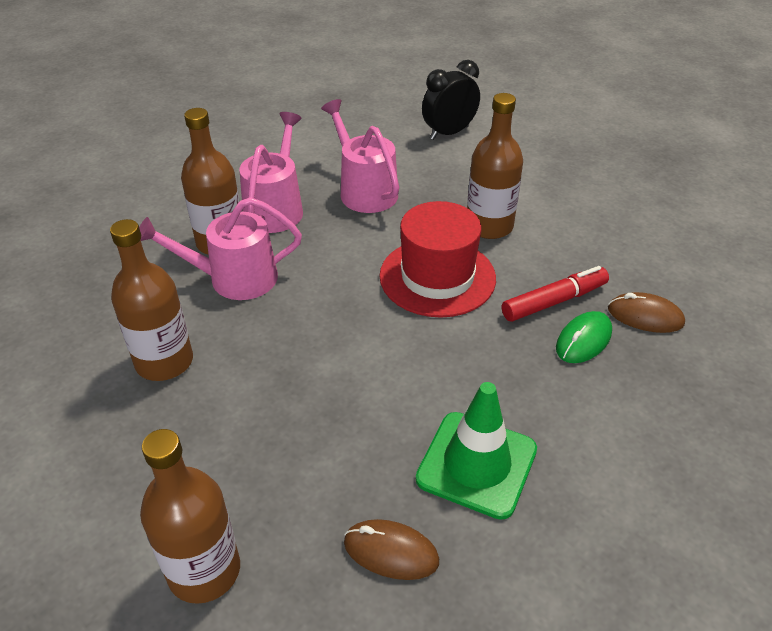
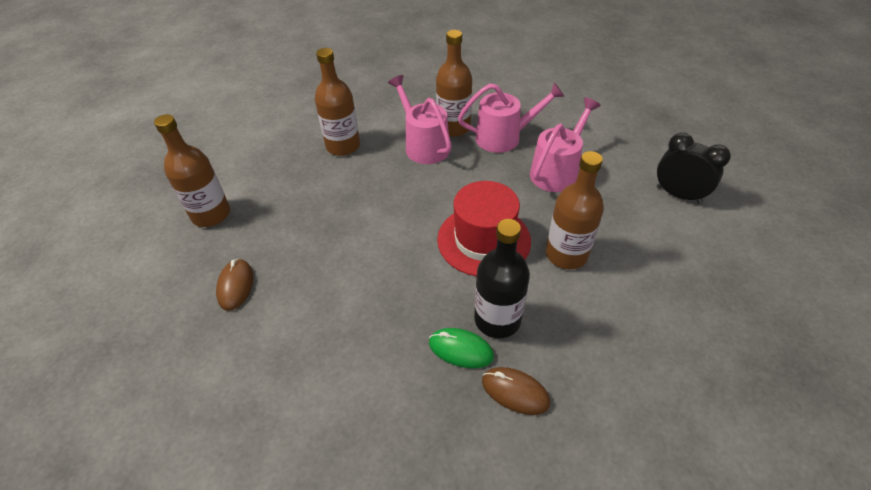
camera: 70 degrees right, 5 degrees up
green traffic cone [416,382,537,520] -> none
red marker [502,266,609,322] -> black bottle [474,219,530,338]
brown mouse [608,292,685,333] -> brown mouse turned 60 degrees counterclockwise [482,367,551,415]

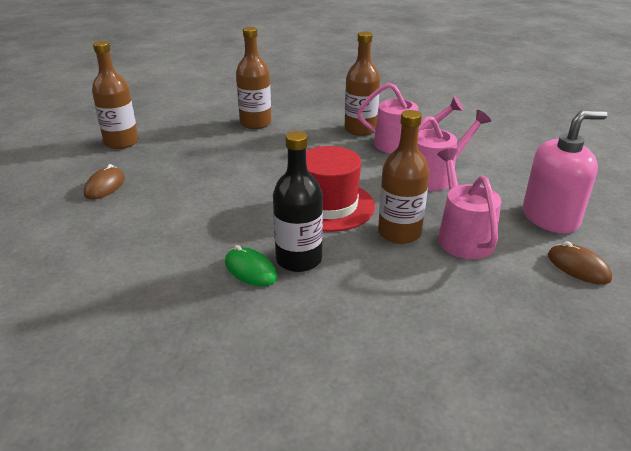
camera: 20 degrees right, 15 degrees down
pink watering can [388,75,452,164] -> pink watering can moved to [437,148,501,259]
brown mouse [482,367,551,415] -> brown mouse moved to [548,241,612,285]
black clock [657,133,731,204] -> pink soap dispenser [523,110,607,233]

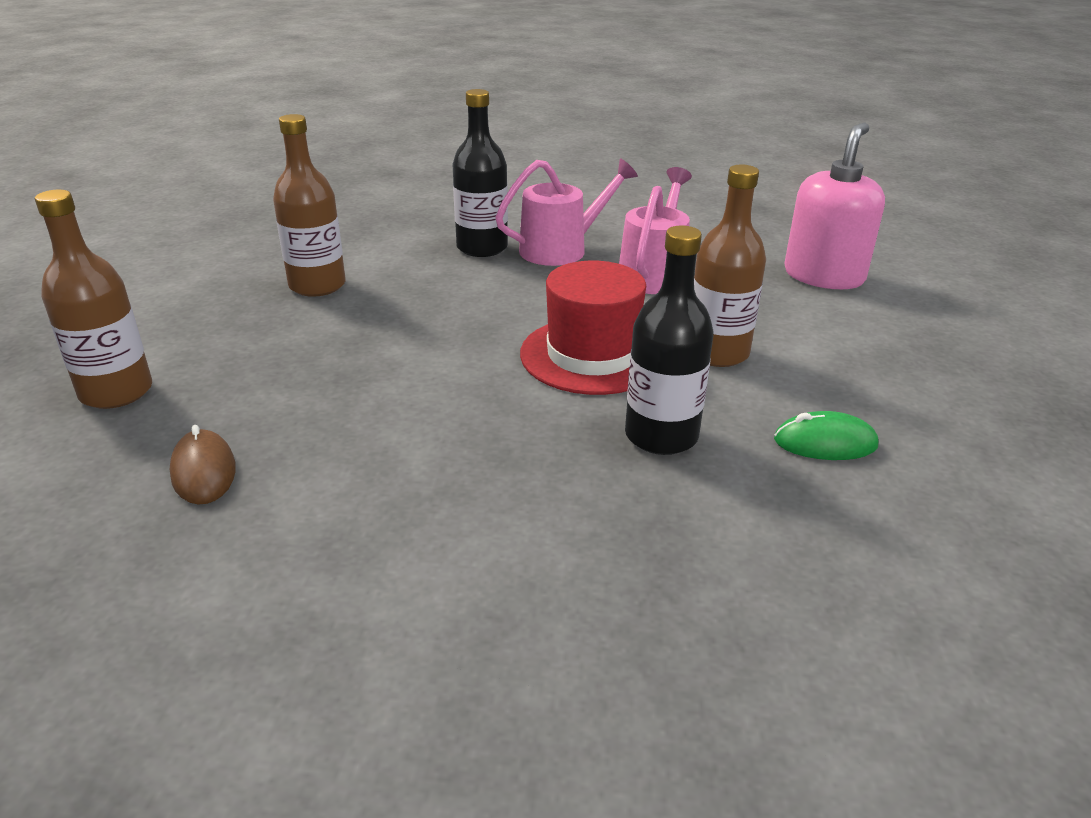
camera: 40 degrees left, 0 degrees up
green mouse [225,245,277,287] -> green mouse moved to [774,411,878,460]
brown bottle [345,31,380,136] -> black bottle [452,89,508,257]
pink watering can [437,148,501,259] -> none
brown mouse [548,241,612,285] -> none

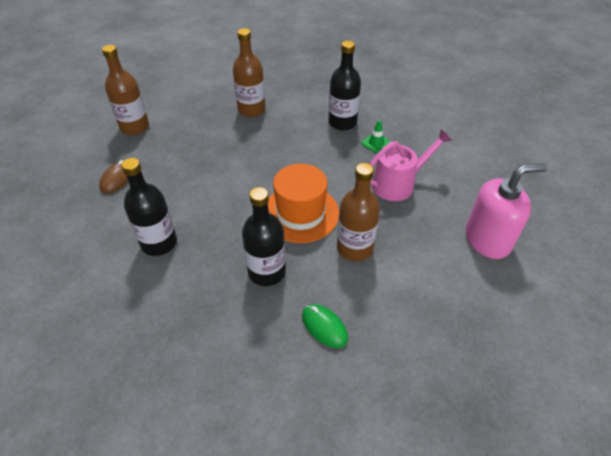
camera: 45 degrees right, 15 degrees up
pink watering can [495,158,638,266] -> green traffic cone [361,120,391,153]
red hat [520,261,646,395] -> orange hat [268,164,339,243]
none -> black bottle [121,158,177,256]

